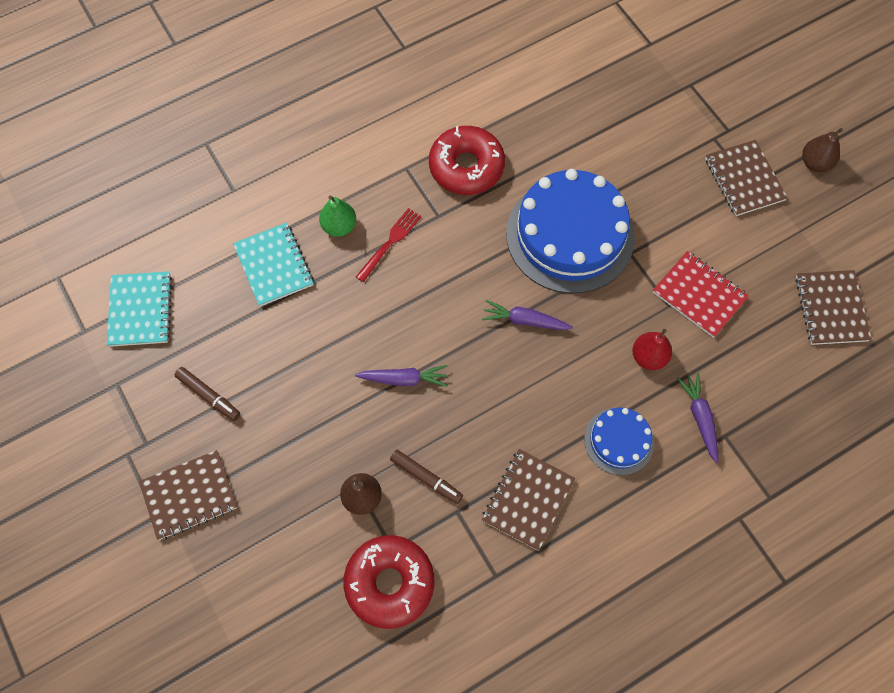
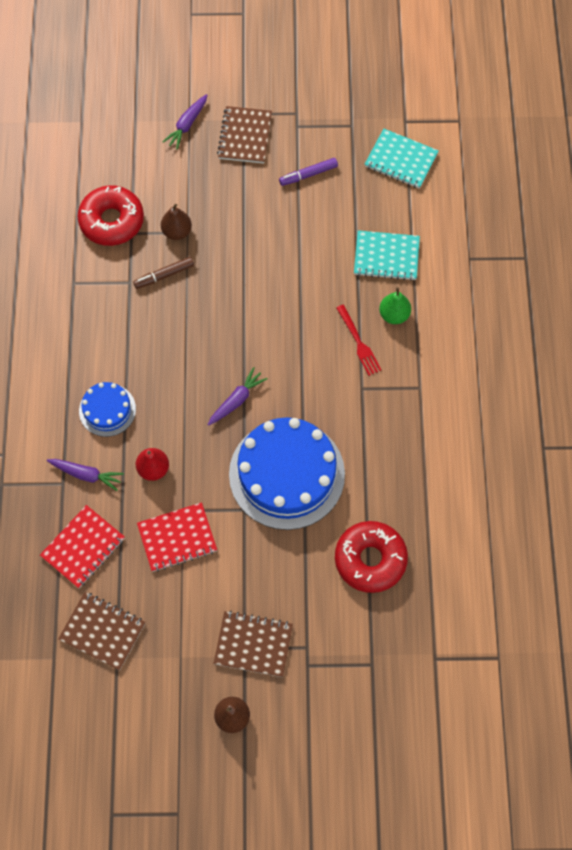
camera: 120 degrees right, 0 degrees up
brown marker [175,367,240,421] -> purple marker [279,158,338,186]
purple carrot [355,365,448,387] -> purple carrot moved to [163,94,207,150]
red donut [429,126,505,195] -> red donut moved to [335,521,408,593]
brown notebook [482,449,575,551] -> none
none -> red notebook [40,505,125,588]

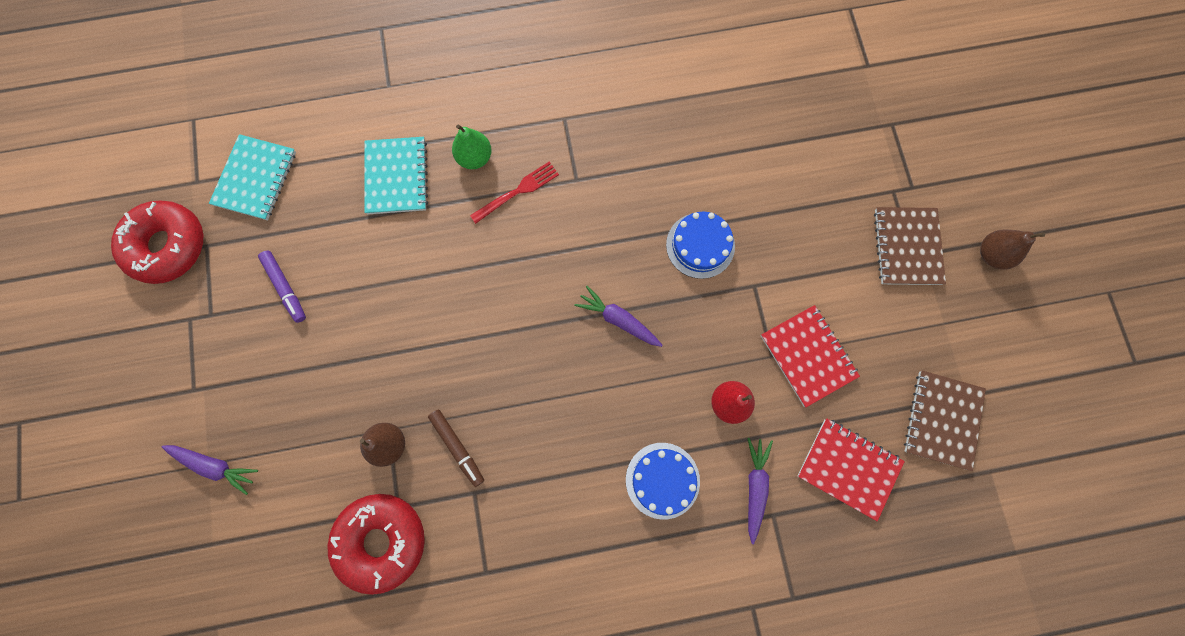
camera: 100 degrees left, 10 degrees up
brown notebook [217,106,272,164] -> none
blue cake [229,417,345,530] -> blue cake [666,212,735,279], size x0.50
red donut [335,521,408,593] -> red donut moved to [111,201,203,284]

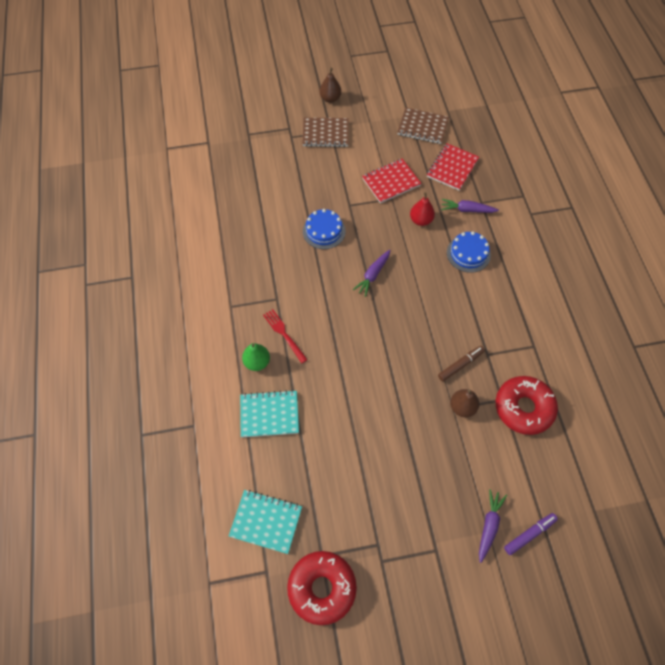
camera: 90 degrees left, 15 degrees down
purple marker [258,251,306,323] -> purple marker moved to [504,513,558,555]

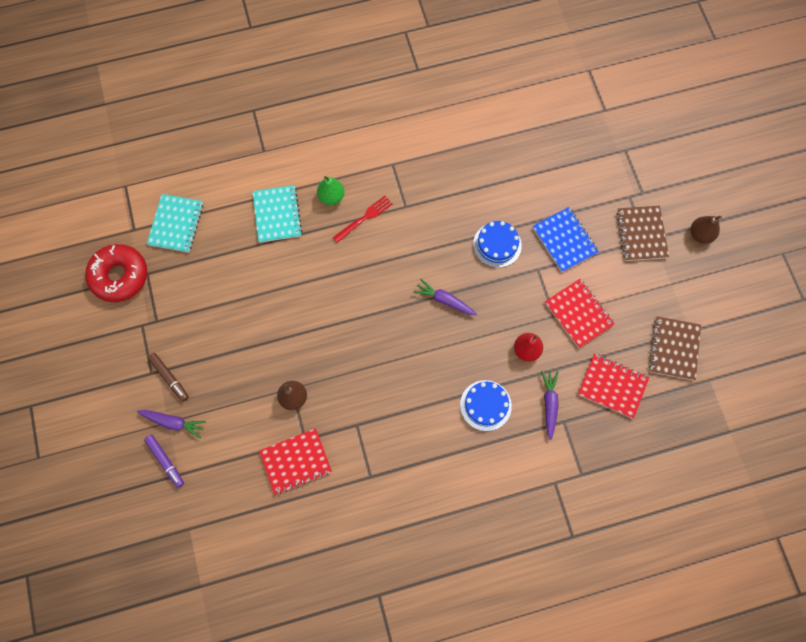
camera: 85 degrees right, 10 degrees up
brown marker [438,346,485,381] -> brown marker moved to [148,353,189,402]
red donut [496,376,558,435] -> red notebook [259,428,332,495]
none -> blue notebook [533,207,599,272]

